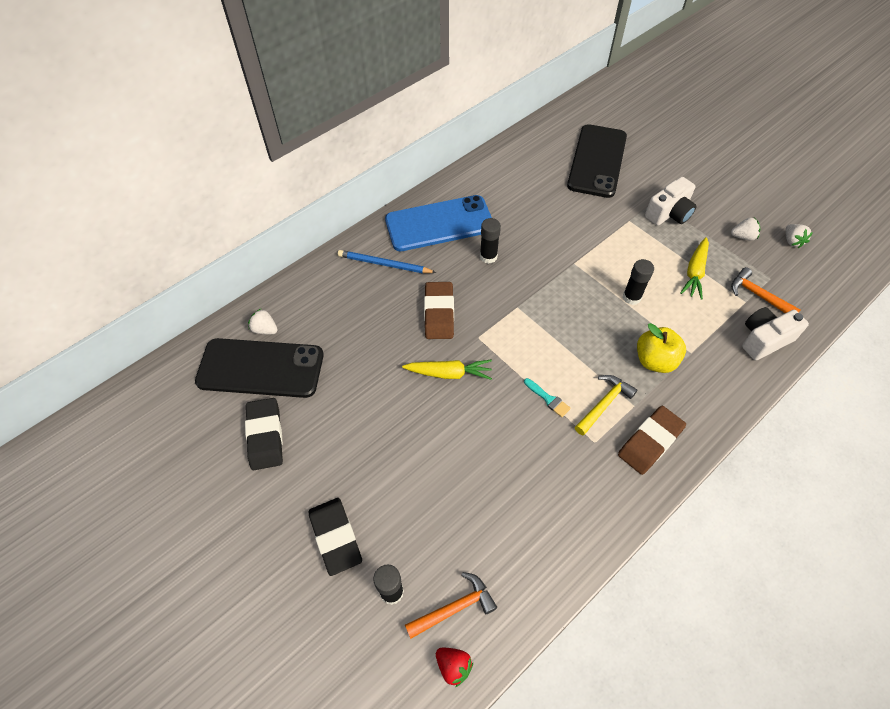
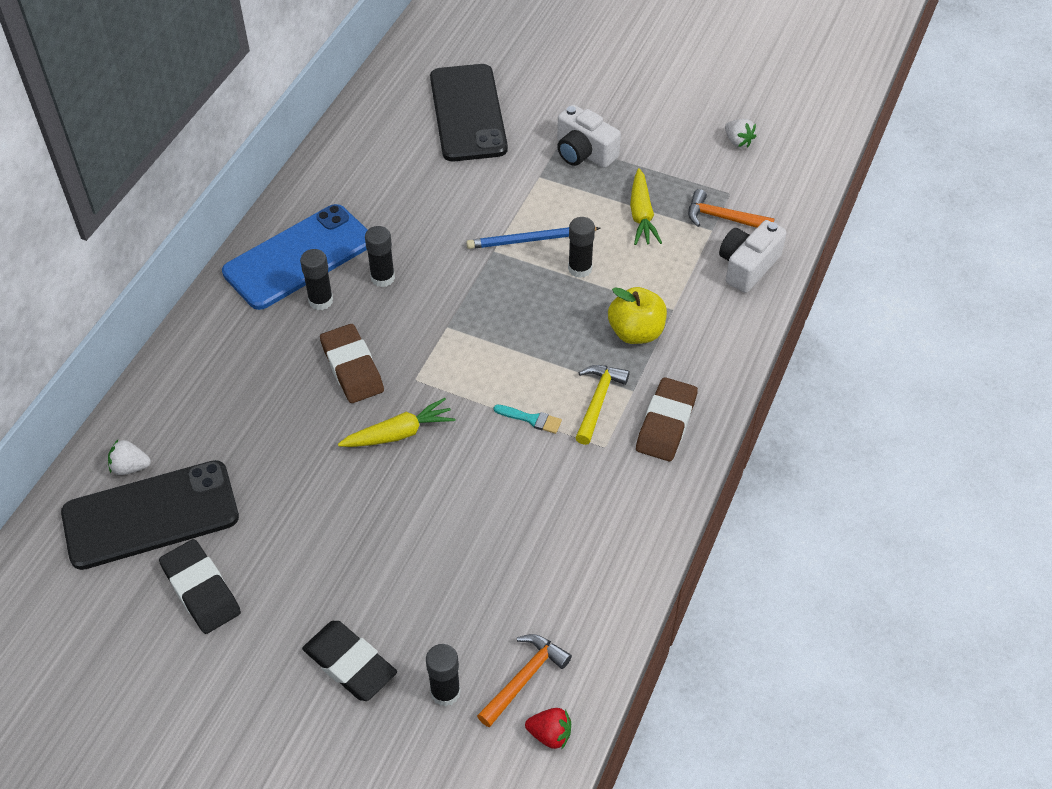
camera: 25 degrees left, 5 degrees down
blue pencil [338,250,436,274] -> blue pencil moved to [466,227,601,249]
white camera [645,177,697,226] -> white camera turned 105 degrees clockwise [557,104,621,168]
white strawberry [731,218,760,241] -> none
none -> black glue stick [300,249,333,310]

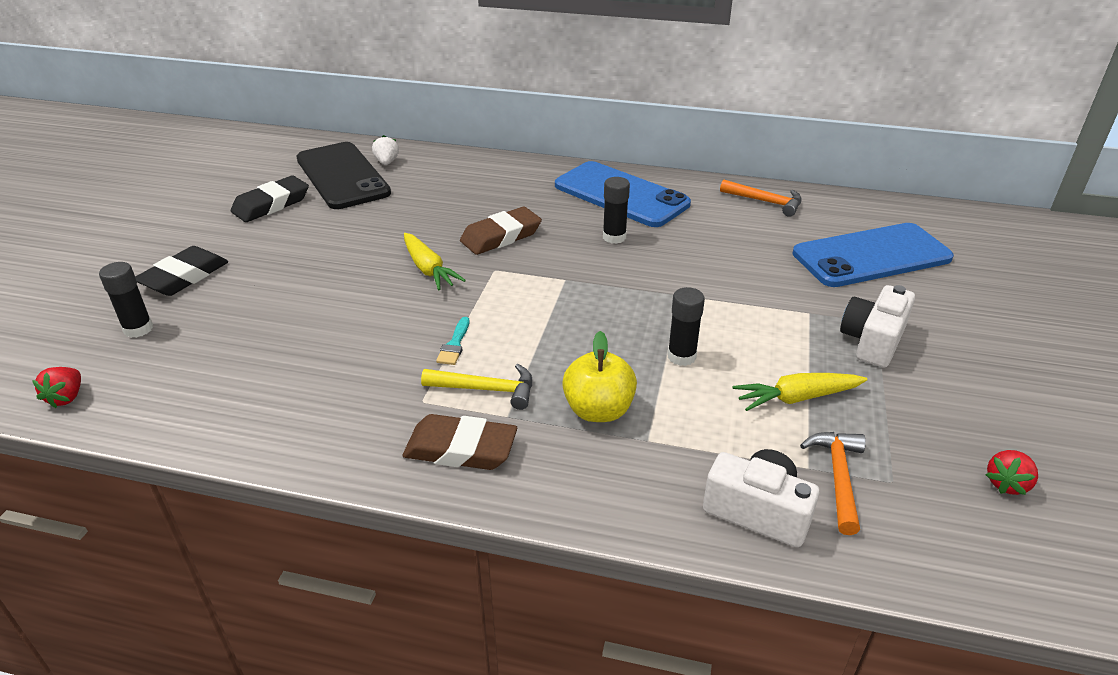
camera: 80 degrees right, 15 degrees down
black glue stick [300,249,333,310] -> none
black phone [430,64,508,161] -> blue phone [793,223,954,287]
blue pencil [466,227,601,249] -> none
orange hammer [477,634,572,727] -> orange hammer moved to [720,180,802,217]
white strawberry [725,119,756,148] -> red strawberry [986,450,1038,495]

